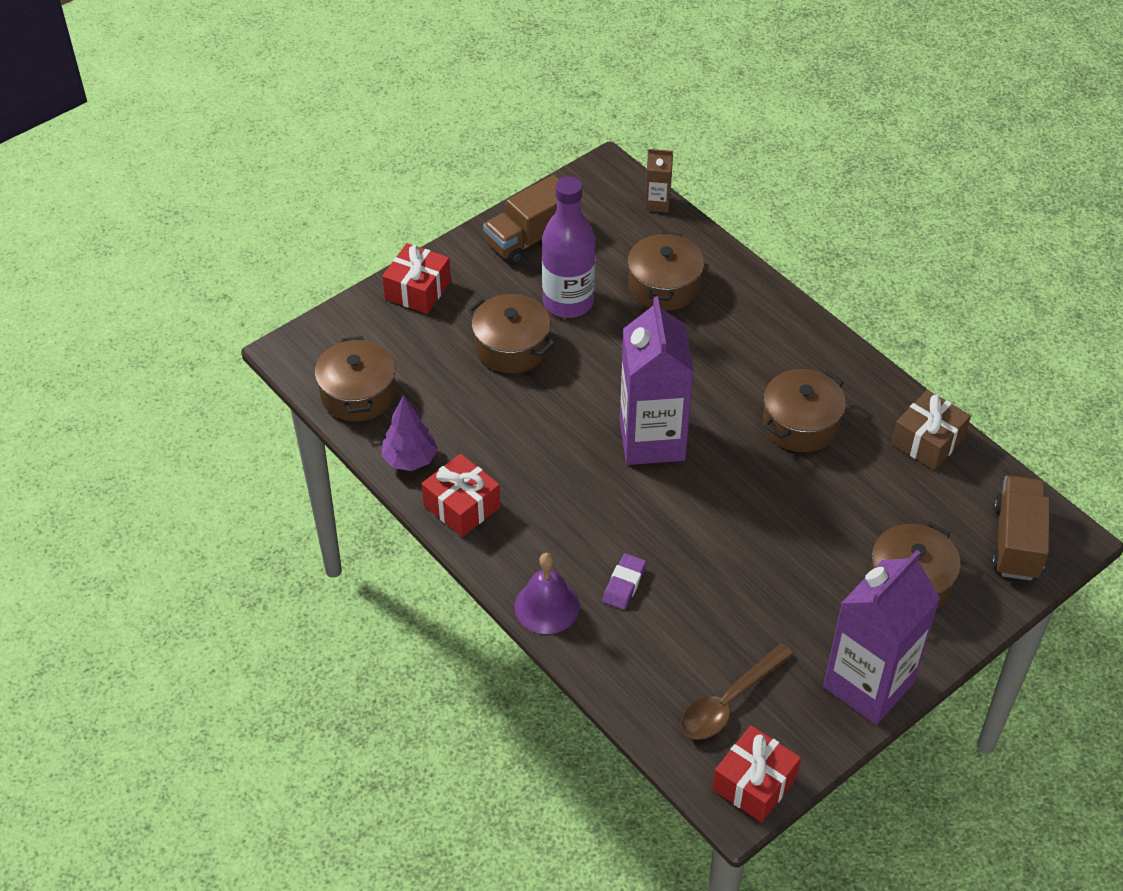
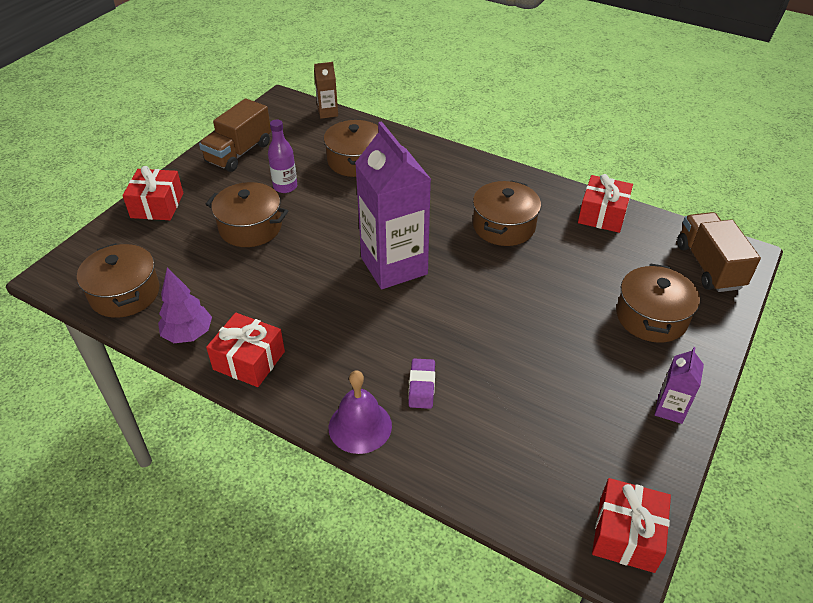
camera: 20 degrees left, 5 degrees down
purple bottle [542,177,595,318] -> purple bottle [268,120,297,193], size x0.57
brown spoon [681,643,794,739] -> none
purple carton [823,550,940,725] -> purple carton [655,347,704,424], size x0.45
brown gift [891,390,971,470] -> red gift [578,174,633,233]

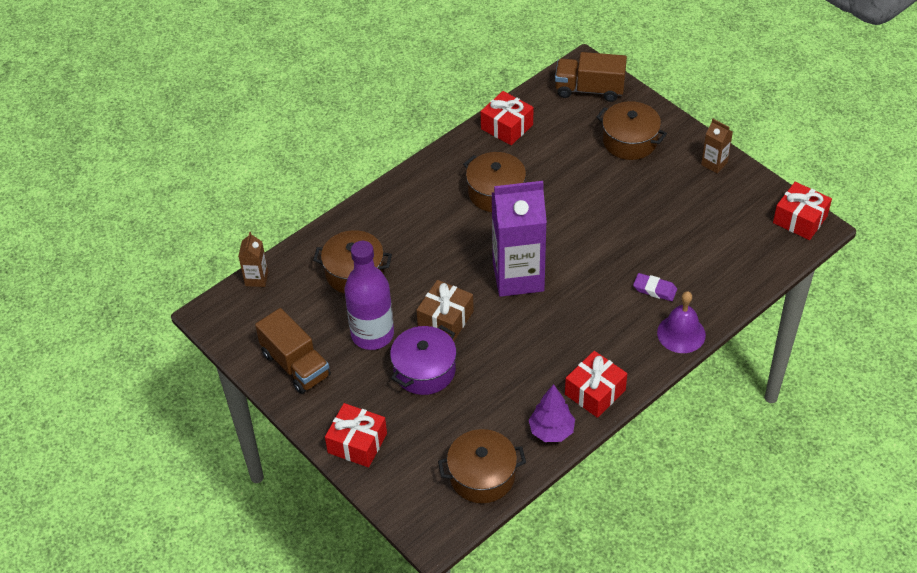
camera: 70 degrees left, 5 degrees up
brown pot [206,182,288,247] -> purple pot [390,325,457,395]
purple bottle [268,120,297,193] -> purple bottle [345,241,394,350], size x1.74
purple carton [655,347,704,424] -> brown carton [701,119,733,173]
none -> brown gift [416,280,474,341]

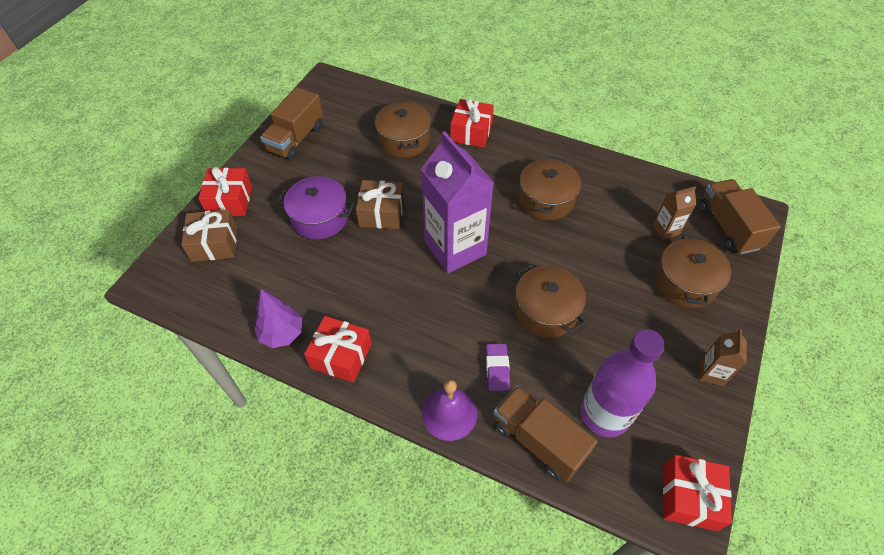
camera: 65 degrees right, 5 degrees up
brown carton [238,232,268,287] -> brown carton moved to [653,186,696,239]
purple bottle [345,241,394,350] -> purple bottle moved to [580,329,665,437]
brown pot [438,429,526,503] -> brown pot moved to [515,264,586,338]
red gift [481,91,533,145] -> red gift moved to [450,98,494,148]
none -> brown gift [181,209,237,262]
none -> brown truck [494,385,598,482]

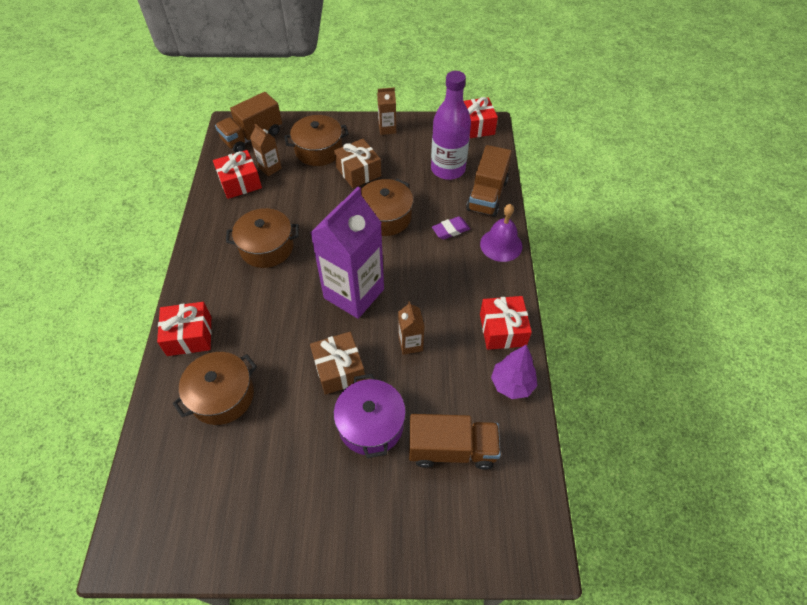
camera: 115 degrees left, 0 degrees up
brown gift [181,209,237,262] -> brown gift moved to [334,139,381,188]
red gift [198,167,252,216] -> red gift moved to [213,150,262,199]
brown truck [260,87,323,160] -> brown truck moved to [409,414,501,470]
none -> brown carton [398,301,424,355]

